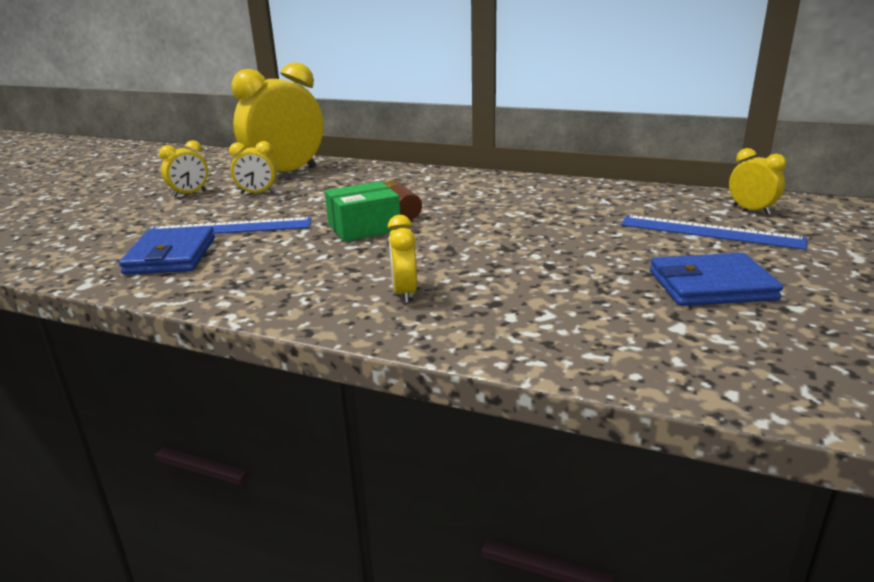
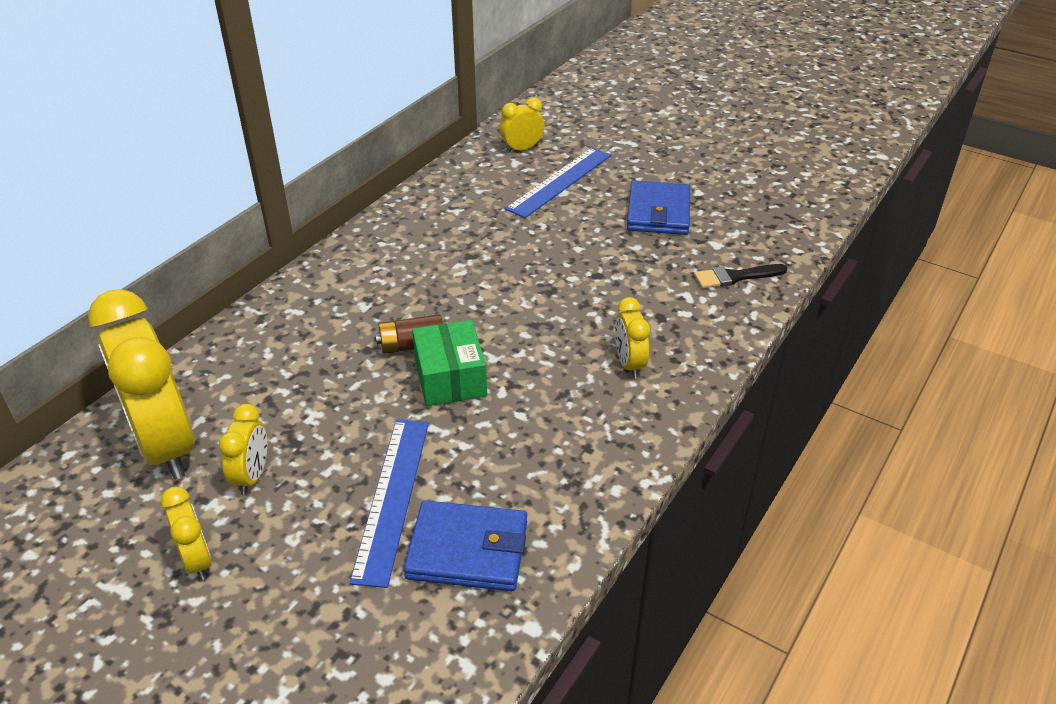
camera: 80 degrees left, 15 degrees up
yellow clock [387,215,417,303] -> yellow clock turned 75 degrees clockwise [615,297,650,378]
none -> black brush [694,264,787,288]

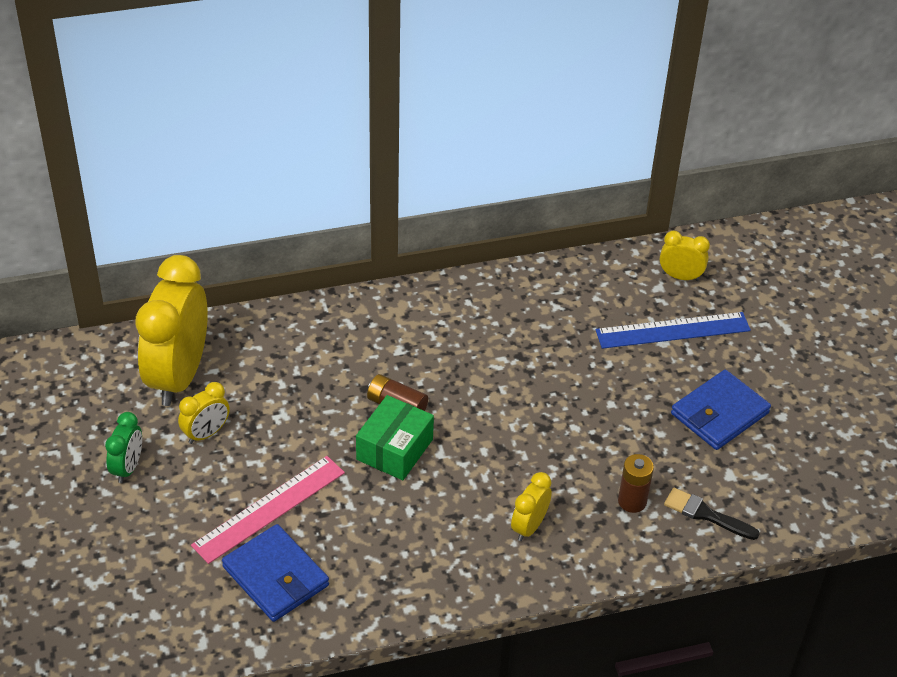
camera: 40 degrees right, 5 degrees up
yellow clock [160,486,212,581] -> green clock [105,412,142,483]
blue ruler [349,419,429,588] -> pink ruler [191,456,345,564]
none -> brown battery [618,454,654,513]

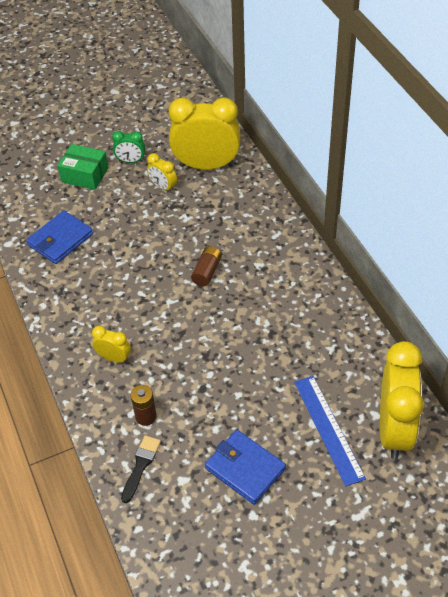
camera: 85 degrees right, 5 degrees up
pink ruler [191,456,345,564] -> none
green box [356,395,434,480] -> green box moved to [57,144,108,190]
yellow clock [660,231,710,281] -> yellow clock [380,341,424,459], size x2.17

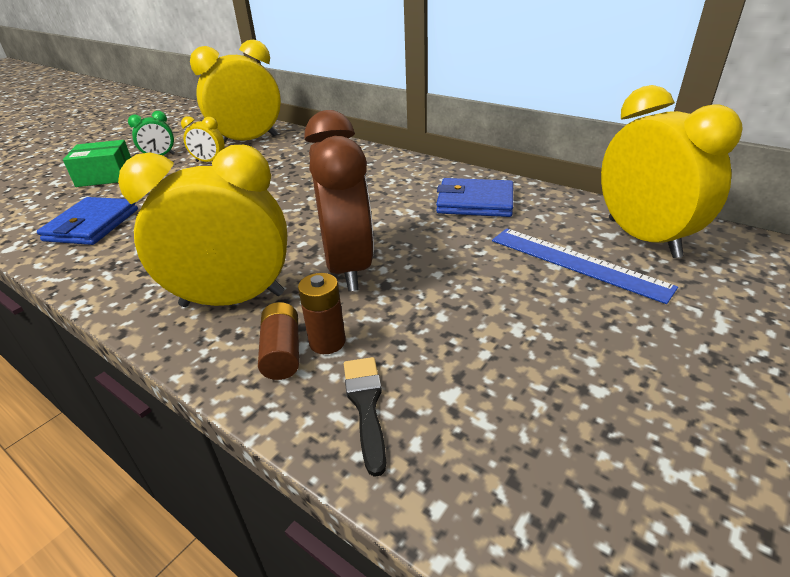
camera: 30 degrees left, 15 degrees down
yellow clock [92,326,131,363] -> yellow clock [118,145,287,307], size x2.17
brown battery [191,246,222,286] -> brown battery moved to [258,302,299,380]
blue wallet [205,430,286,505] -> blue wallet moved to [436,178,513,217]
none -> brown clock [304,110,374,291]

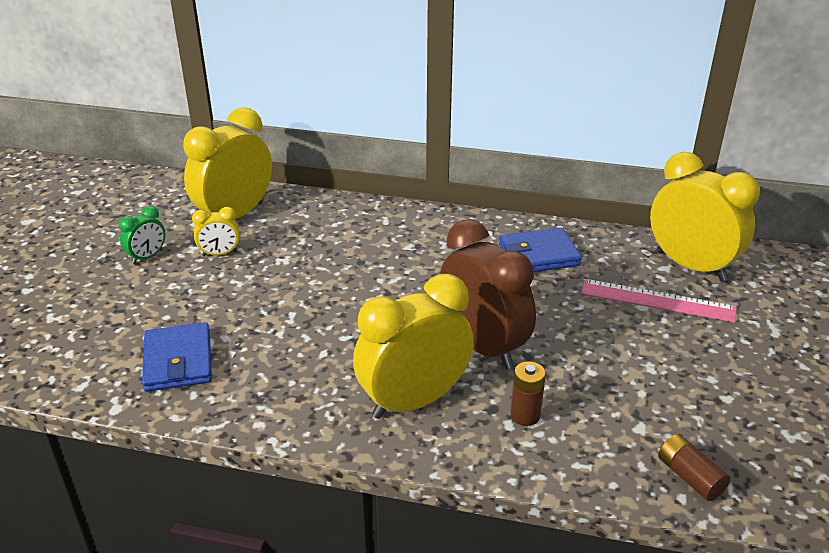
camera: 25 degrees left, 0 degrees up
green box [63,140,131,187] -> none
brown battery [258,302,299,380] -> brown battery moved to [658,434,730,501]
black brush [344,357,386,477] -> none
blue ruler [492,228,678,304] -> pink ruler [581,279,736,323]

